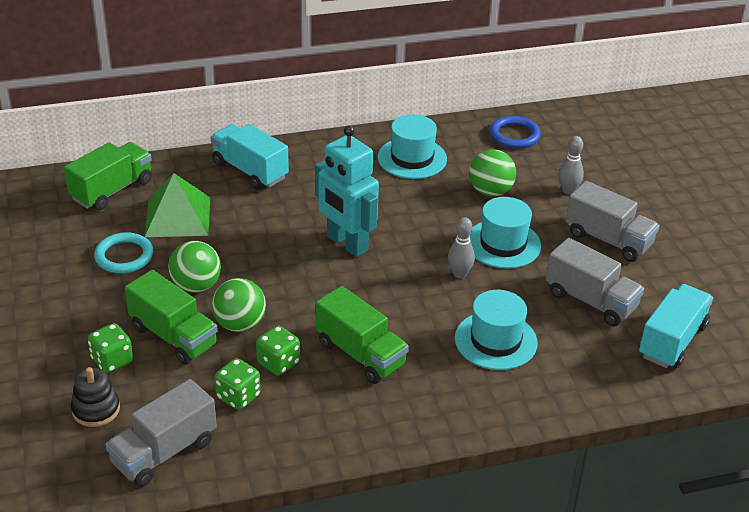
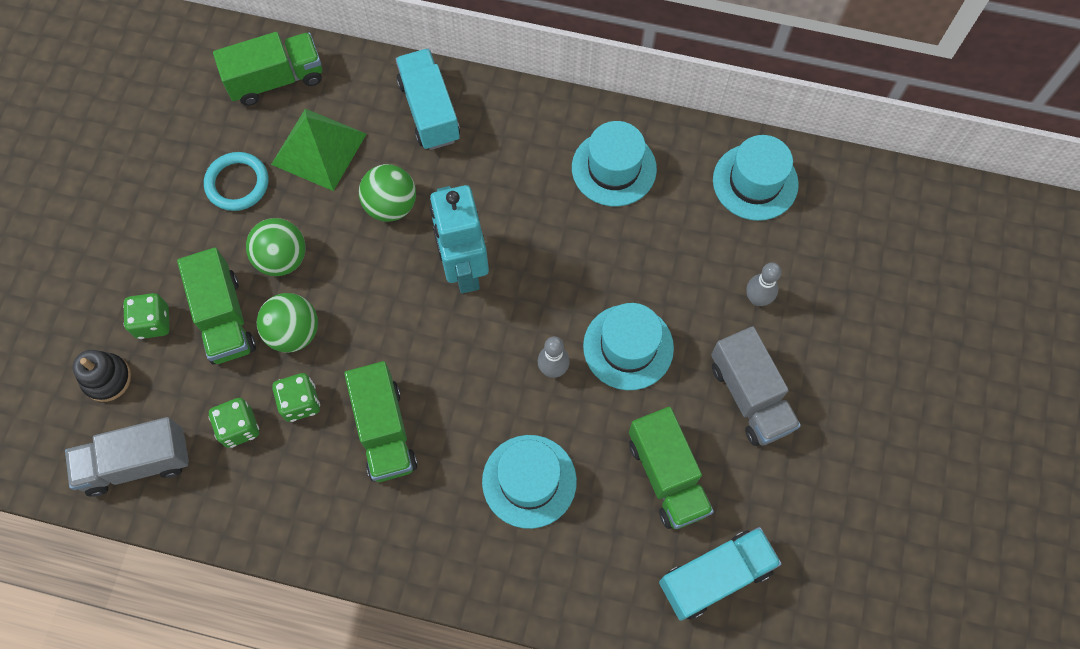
camera: 30 degrees right, 30 degrees up
green ball [469,149,516,196] -> green ball moved to [359,164,416,222]
blue ring [490,116,541,149] -> turquoise hat [713,135,799,221]
grey truck [546,238,644,326] -> green truck [629,407,714,529]

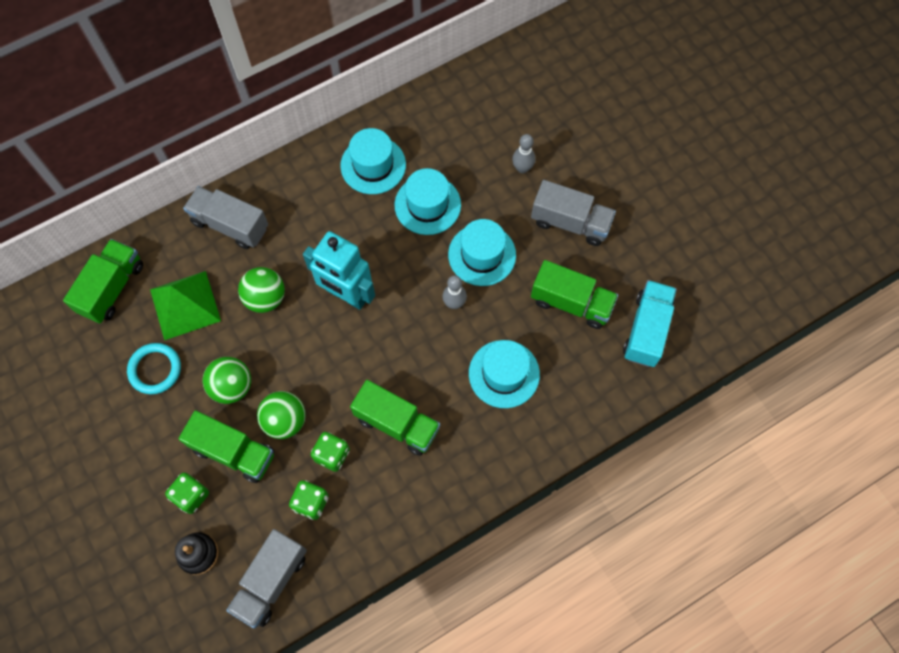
camera: 45 degrees left, 0 degrees up
turquoise truck [396,48,460,150] -> grey truck [183,186,268,249]
turquoise hat [713,135,799,221] -> turquoise hat moved to [394,168,461,235]

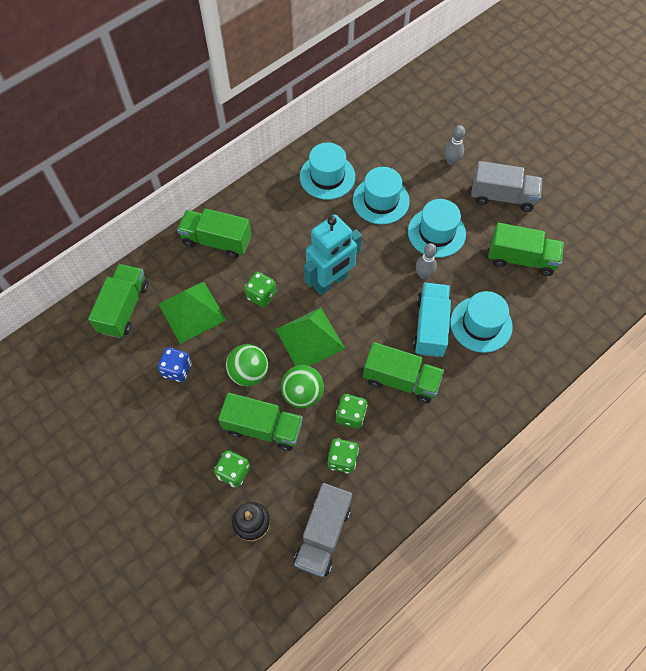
camera: 10 degrees left, 5 degrees down
turquoise ring [127,343,181,394] -> blue dice [158,348,192,382]
grey truck [183,186,268,249] -> green truck [177,208,251,258]
green ball [238,267,285,313] -> green dice [244,272,276,307]
turquoise robot [303,231,375,310] -> turquoise robot turned 60 degrees counterclockwise [304,214,362,295]
turquoise truck [623,280,677,367] -> turquoise truck moved to [413,283,451,358]
none -> green pyramid [275,308,345,366]

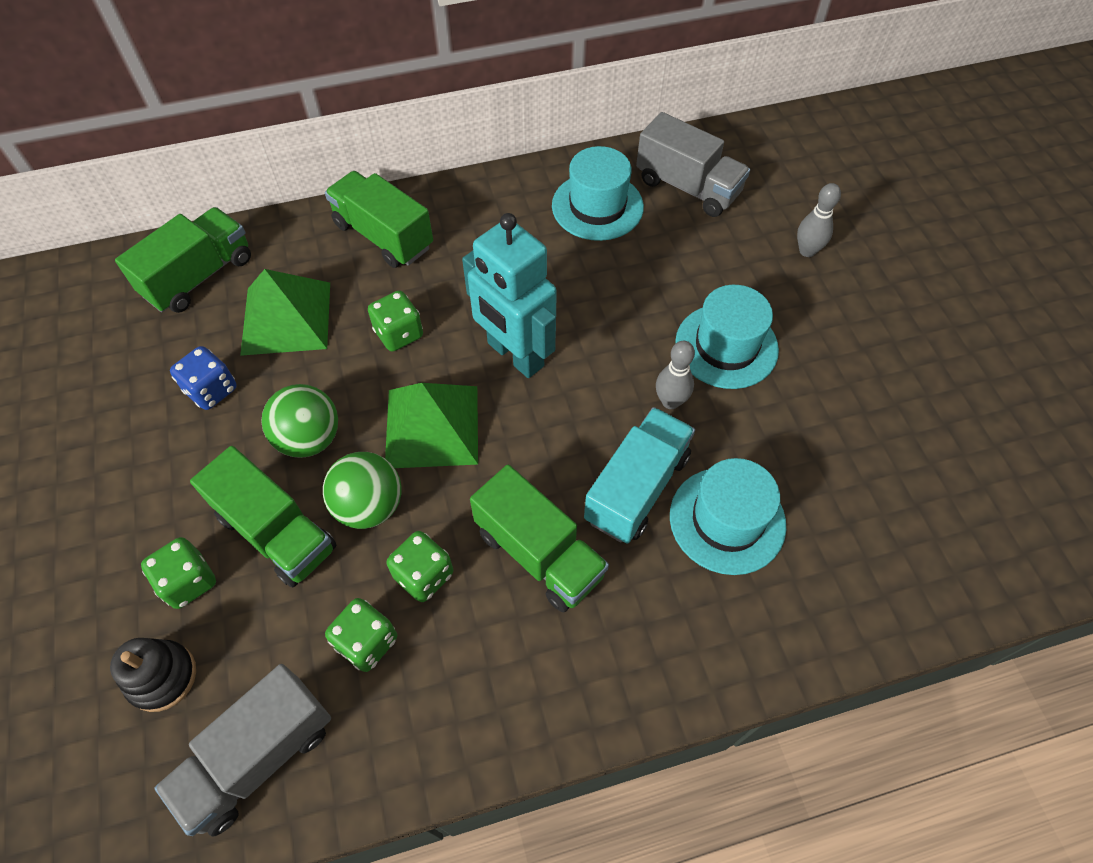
camera: 25 degrees right, 5 degrees down
turquoise robot [304,214,362,295] -> turquoise robot turned 60 degrees clockwise [462,213,557,378]
turquoise hat [353,167,410,225] -> none
grey truck [471,161,542,212] -> grey truck moved to [636,112,750,217]
green truck [488,223,564,276] -> none

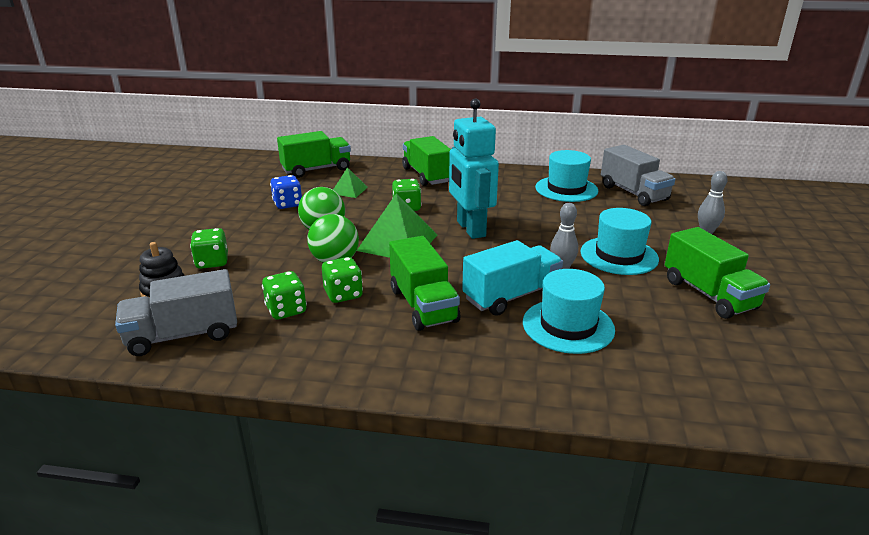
camera: 25 degrees right, 30 degrees down
green truck [190,446,337,588] -> green truck moved to [665,227,770,319]
green pyramid [240,269,330,356] -> green pyramid [333,167,368,198], size x0.54

